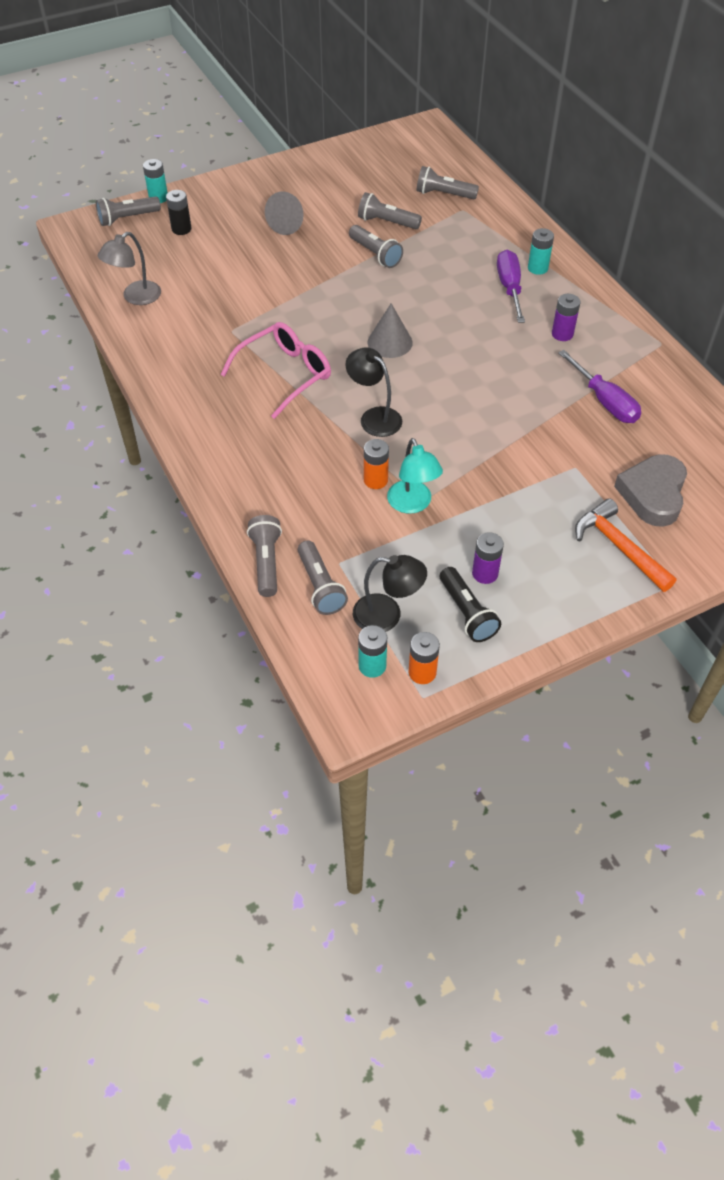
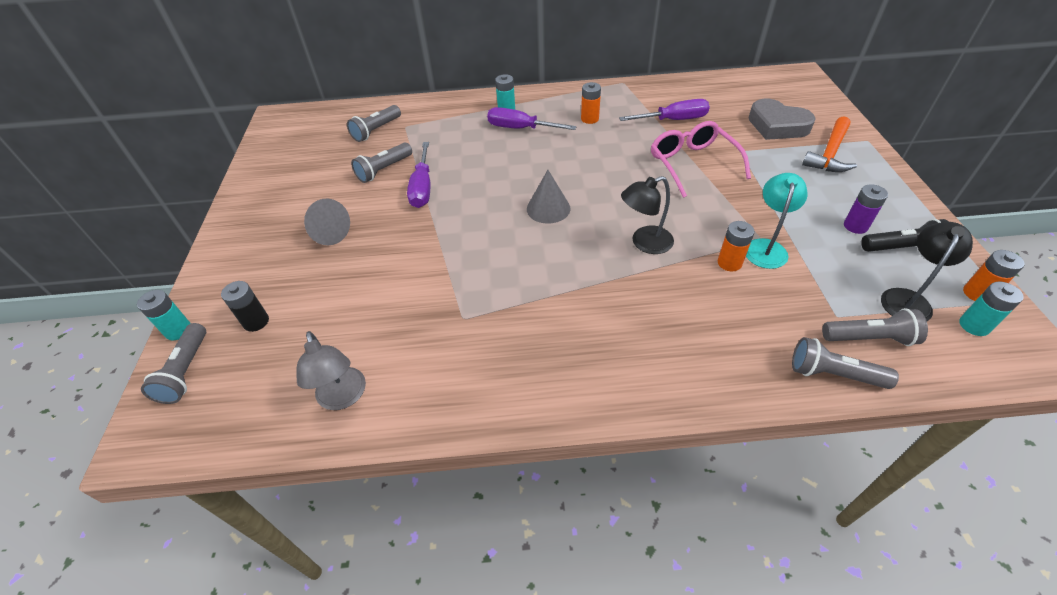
camera: 65 degrees left, 5 degrees down
pink glasses [220,322,331,419] -> pink glasses moved to [651,121,751,198]
grey flashlight [349,225,403,268] -> purple screwdriver [407,142,430,208]
turquoise lamp [387,438,443,514] -> turquoise lamp turned 75 degrees counterclockwise [746,173,808,269]
purple battery [552,294,580,341] -> orange battery [581,82,601,124]
orange hammer [575,498,677,592] -> orange hammer turned 45 degrees counterclockwise [802,116,857,172]

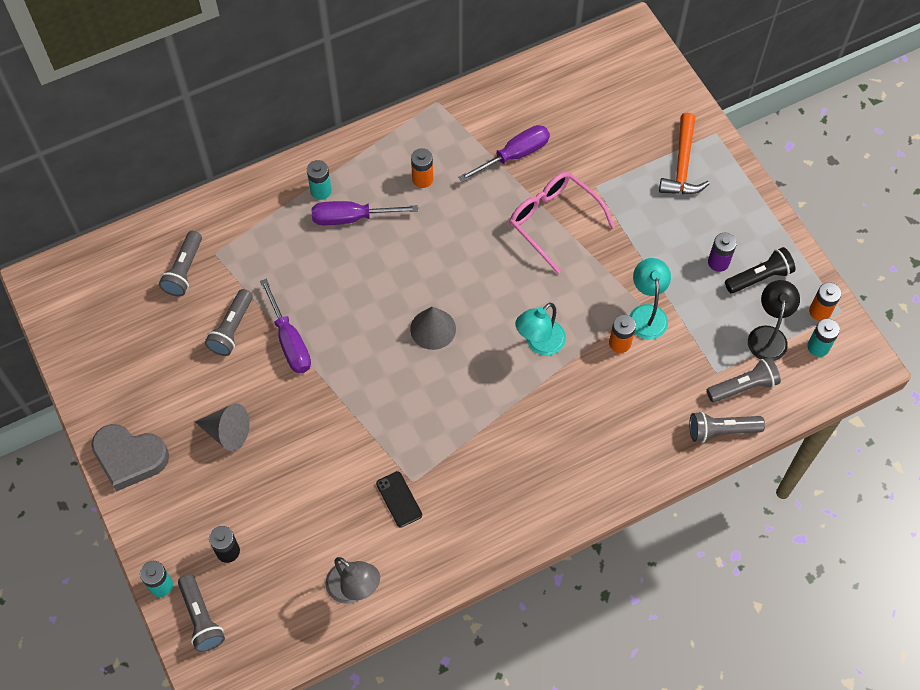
camera: 25 degrees left, 15 degrees up
black lamp [621,176,674,254] -> turquoise lamp [515,303,566,355]
grey heart [748,99,816,140] -> grey heart moved to [91,424,169,492]
none -> black phone [376,471,422,528]

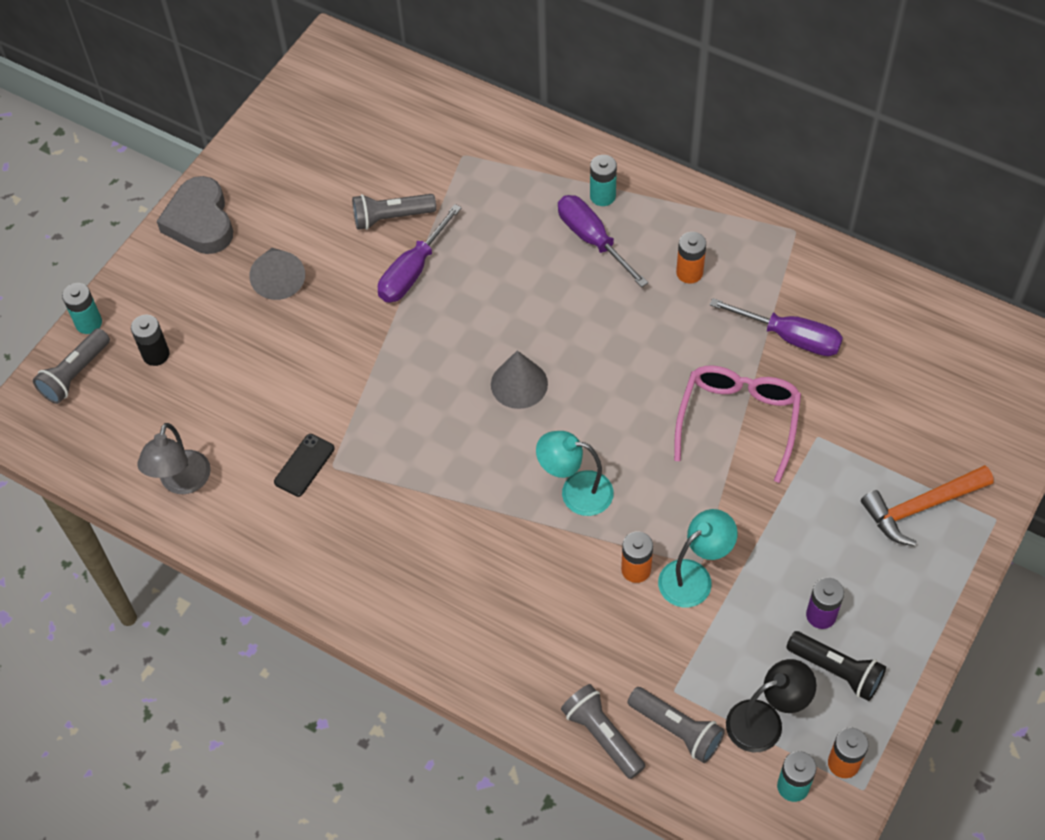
camera: 60 degrees right, 5 degrees down
grey flashlight [159,231,202,296] -> none

